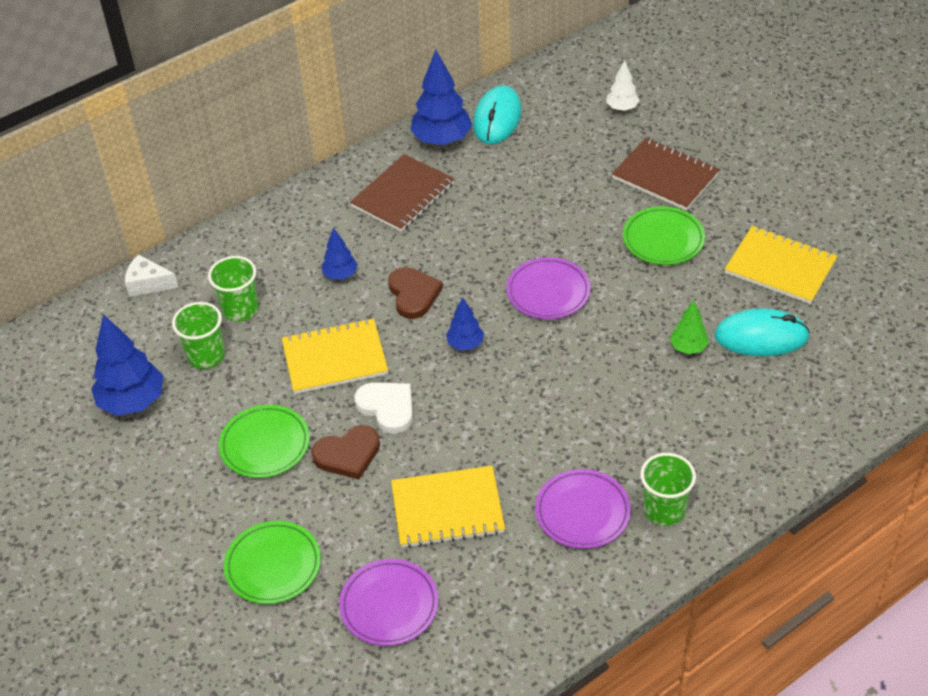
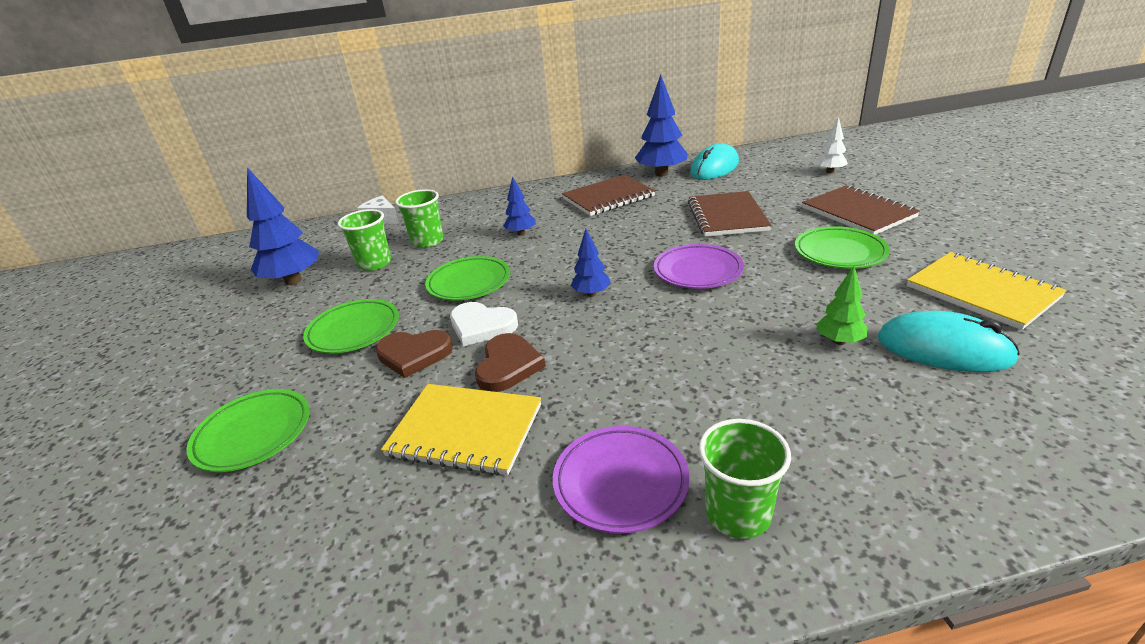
camera: 25 degrees right, 15 degrees down
yellow notebook [282,318,388,394] -> green plate [425,256,510,301]
purple plate [339,559,438,646] -> none
white heart [354,382,413,434] -> white heart turned 135 degrees clockwise [450,302,518,346]
brown heart [388,267,443,319] -> brown heart moved to [475,333,546,392]
none -> brown notebook [688,191,772,237]

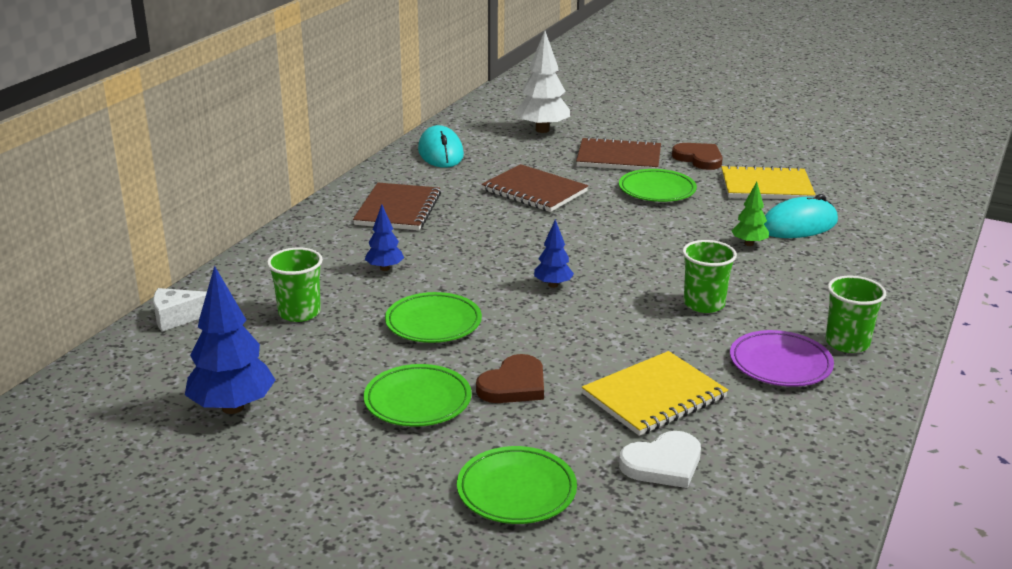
camera: 55 degrees left, 5 degrees down
green cup [338,209,391,271] -> green cup moved to [682,240,737,313]
white heart [450,302,518,346] -> white heart moved to [619,431,701,488]
brown heart [475,333,546,392] -> brown heart moved to [672,143,723,170]
blue tree [635,75,688,177] -> none
purple plate [654,244,744,289] -> none
white tree [815,116,848,173] -> white tree [515,31,570,133], size x1.84

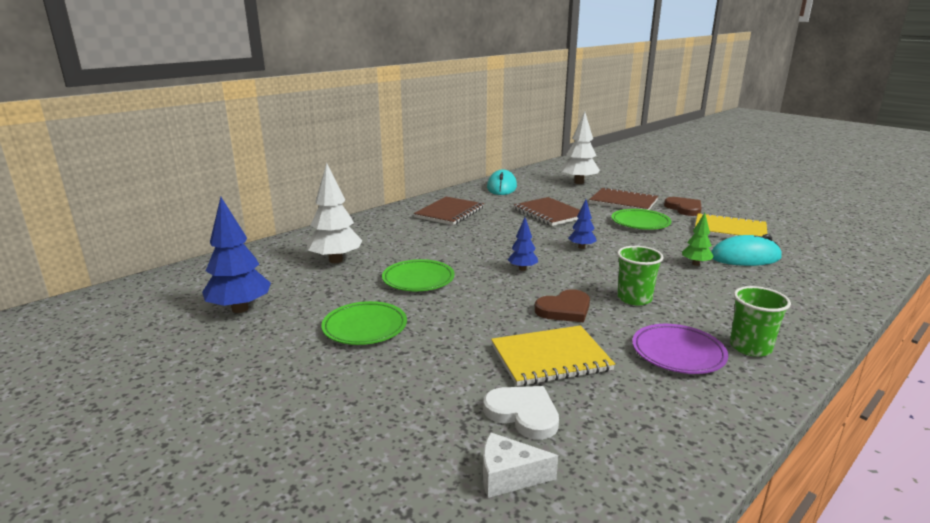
camera: 20 degrees right, 5 degrees down
white cheese [153,288,207,332] -> white cheese moved to [483,432,558,498]
green cup [267,248,323,322] -> white tree [307,163,362,263]
blue tree [365,204,404,271] -> blue tree moved to [568,199,597,249]
green plate [457,446,577,524] -> none
brown heart [476,354,544,403] -> brown heart moved to [535,289,590,323]
white heart [619,431,701,488] -> white heart turned 135 degrees counterclockwise [483,386,559,440]

